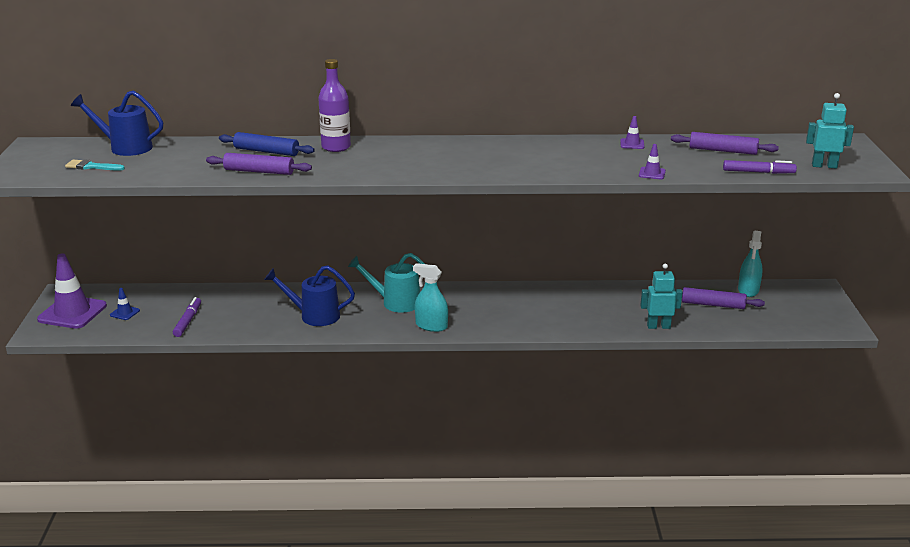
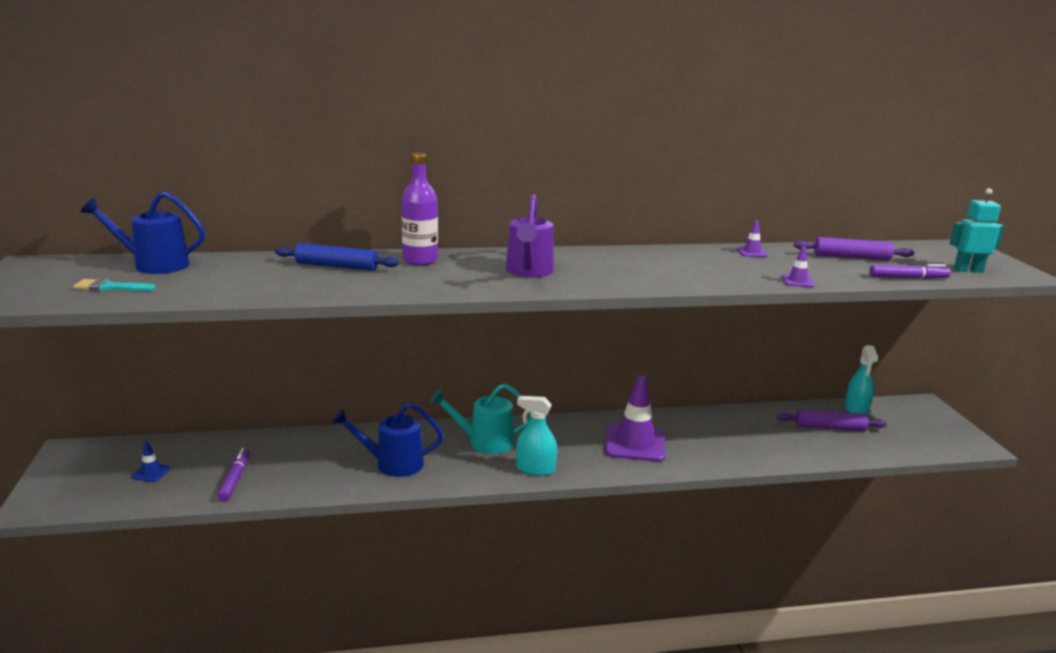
camera: 10 degrees left, 5 degrees down
purple traffic cone [37,253,107,329] -> purple traffic cone moved to [605,376,666,462]
purple rolling pin [206,153,312,175] -> none
turquoise robot [640,264,682,329] -> none
none -> purple watering can [506,194,554,278]

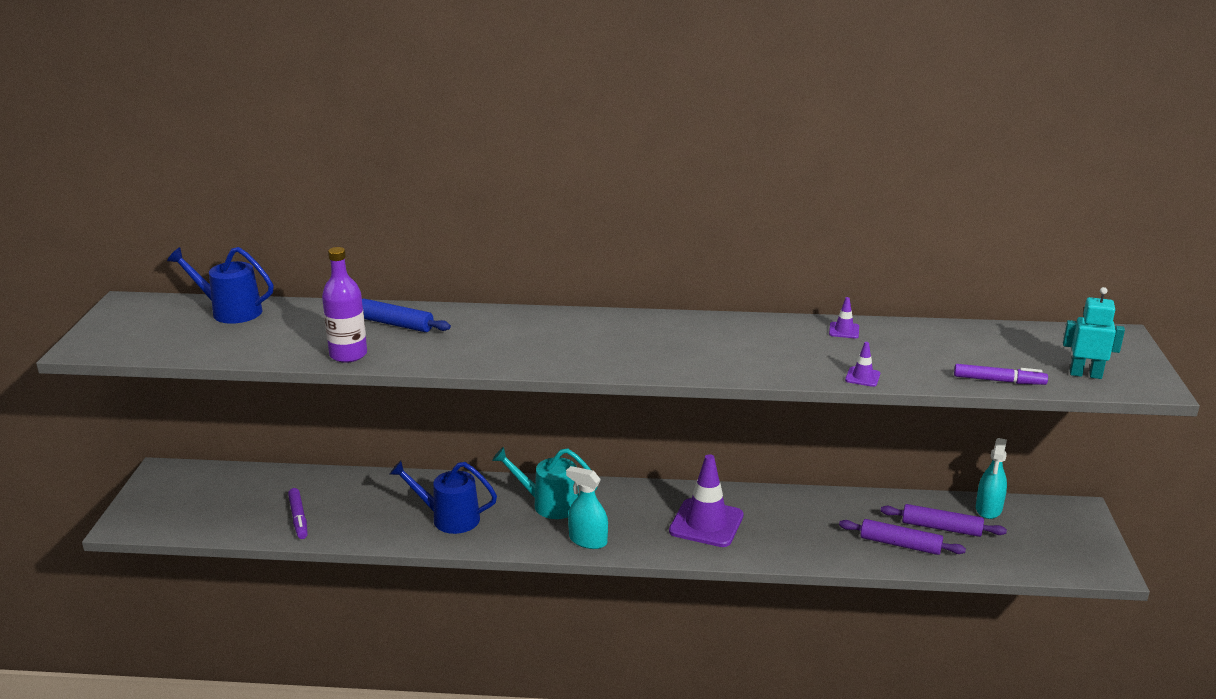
camera: 15 degrees right, 5 degrees up
turquoise brush [73,279,156,291] -> none
blue traffic cone [131,441,171,482] -> none
purple marker [218,448,250,502] -> purple marker turned 150 degrees clockwise [288,488,308,539]
purple bottle [401,153,438,265] -> purple bottle moved to [322,247,367,363]
purple watering can [506,194,554,278] -> none
purple rolling pin [794,237,914,261] -> purple rolling pin moved to [839,519,966,555]

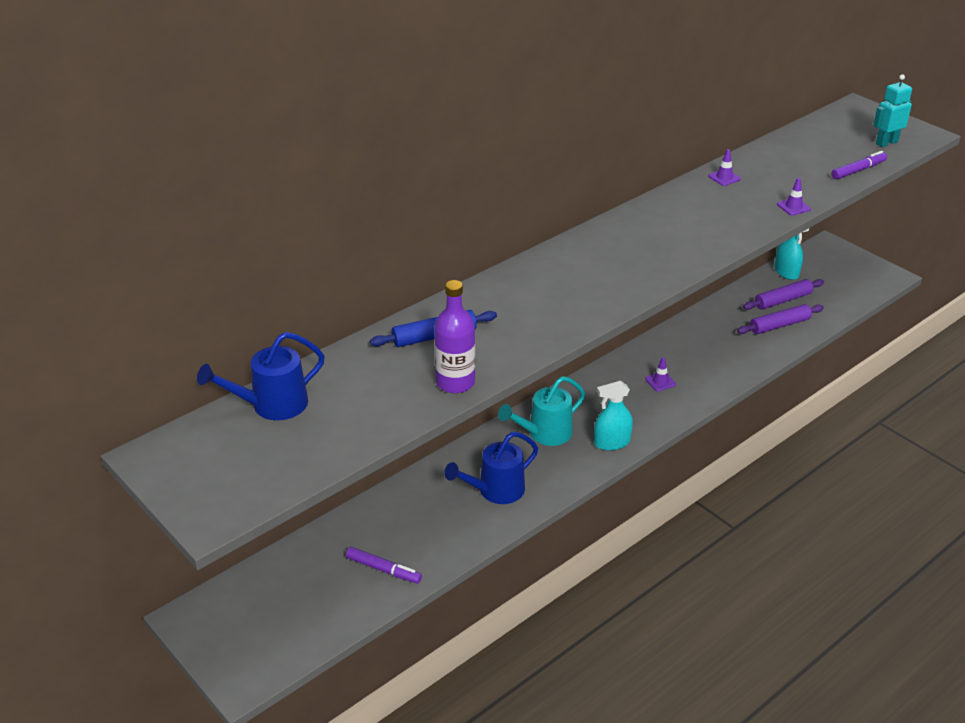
camera: 45 degrees left, 10 degrees up
purple traffic cone [669,454,744,547] -> purple traffic cone [645,357,676,391], size x0.43

